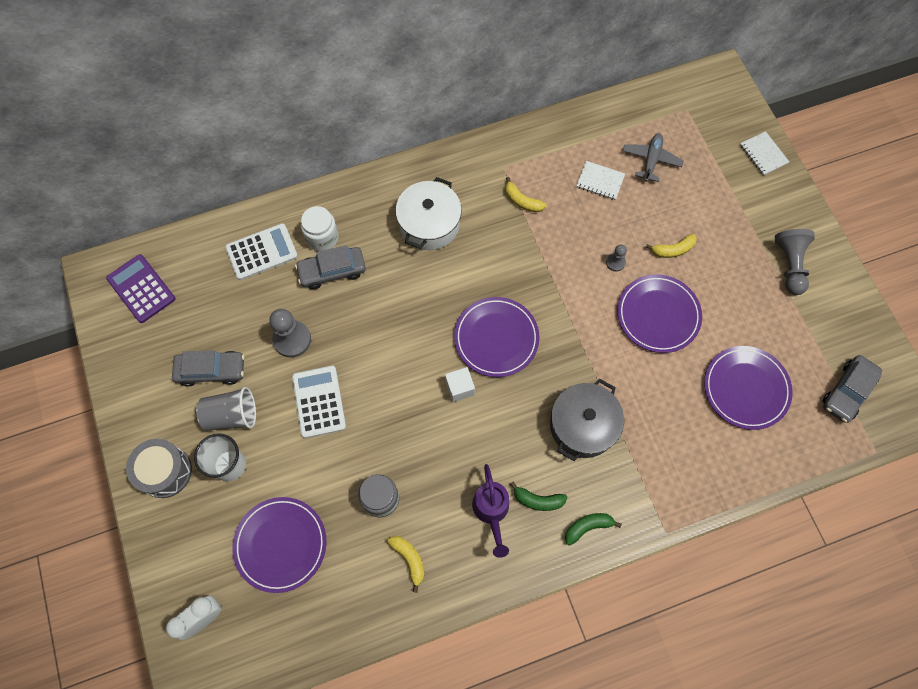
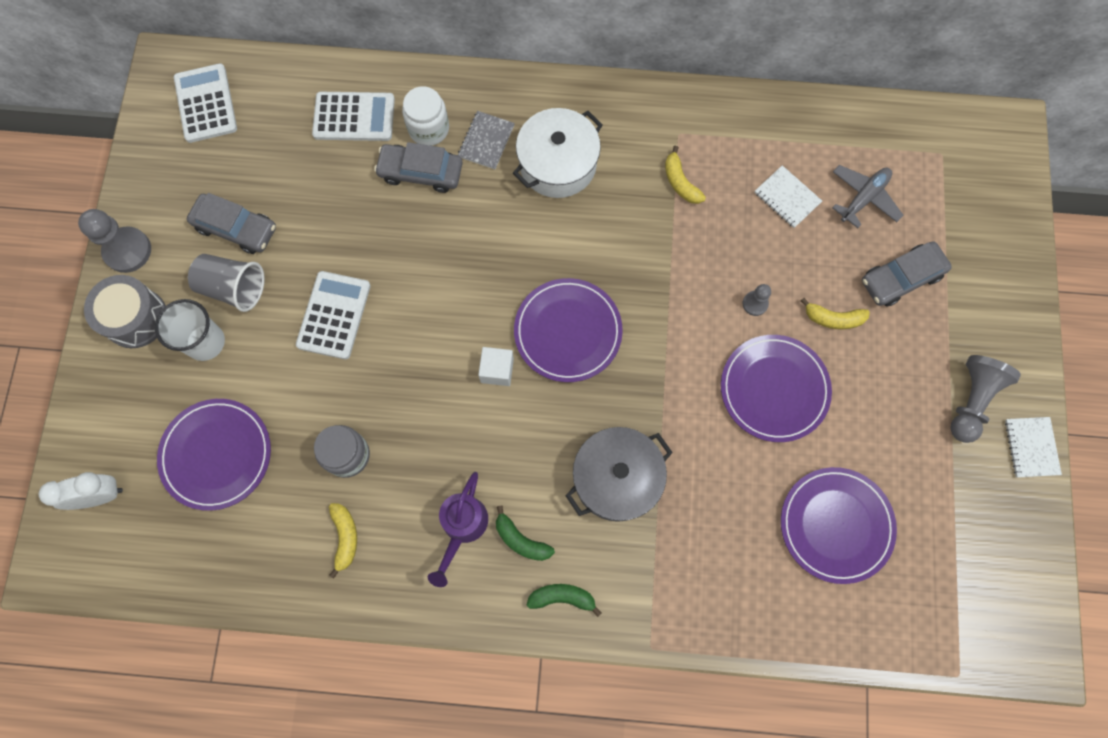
camera: 25 degrees right, 5 degrees up
purple calculator [106,254,176,323] -> white calculator [174,63,237,143]
grey pawn [269,309,311,358] -> grey pawn moved to [78,209,151,273]
white notebook [740,131,789,176] -> white notebook moved to [1005,417,1062,477]
grey car [823,355,882,423] -> grey car moved to [862,241,952,307]
none -> grey notebook [458,111,515,169]

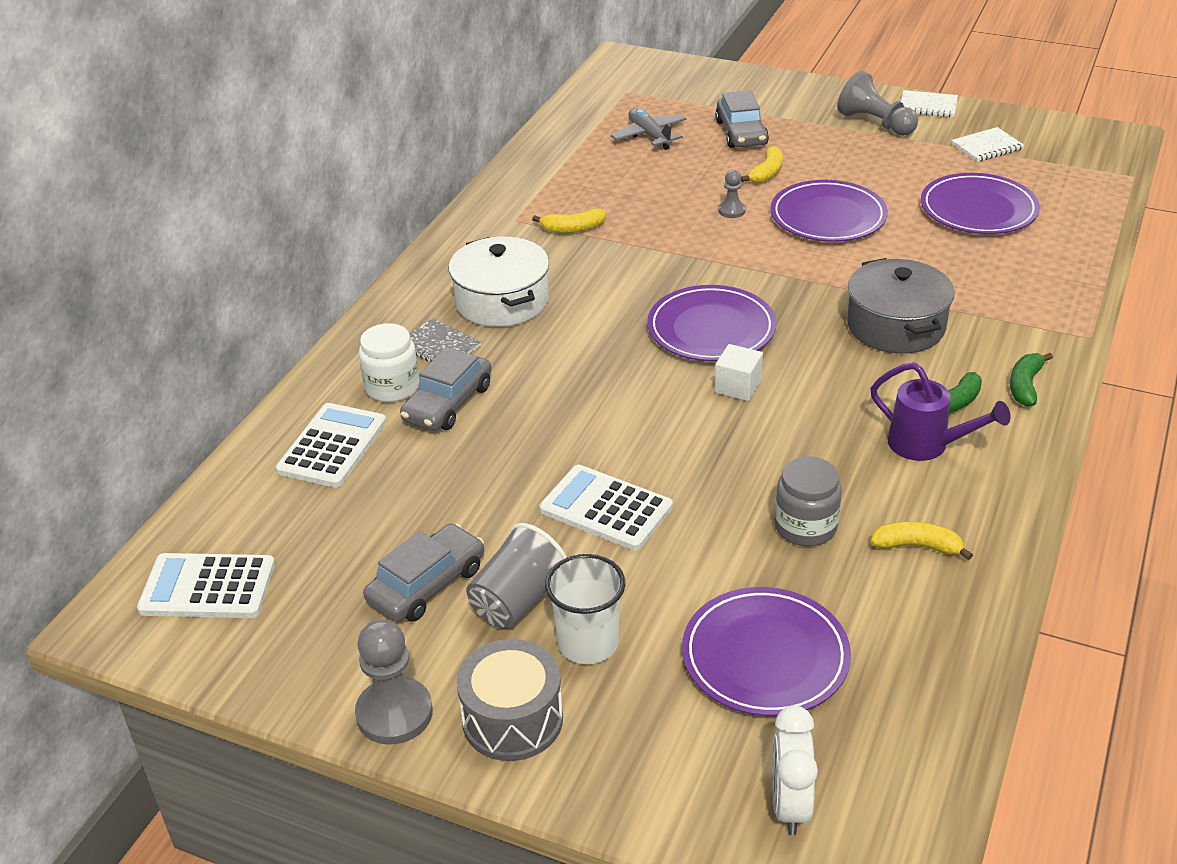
camera: 70 degrees left, 35 degrees down
white notebook [754,165,822,228] -> white notebook moved to [951,127,1024,162]

